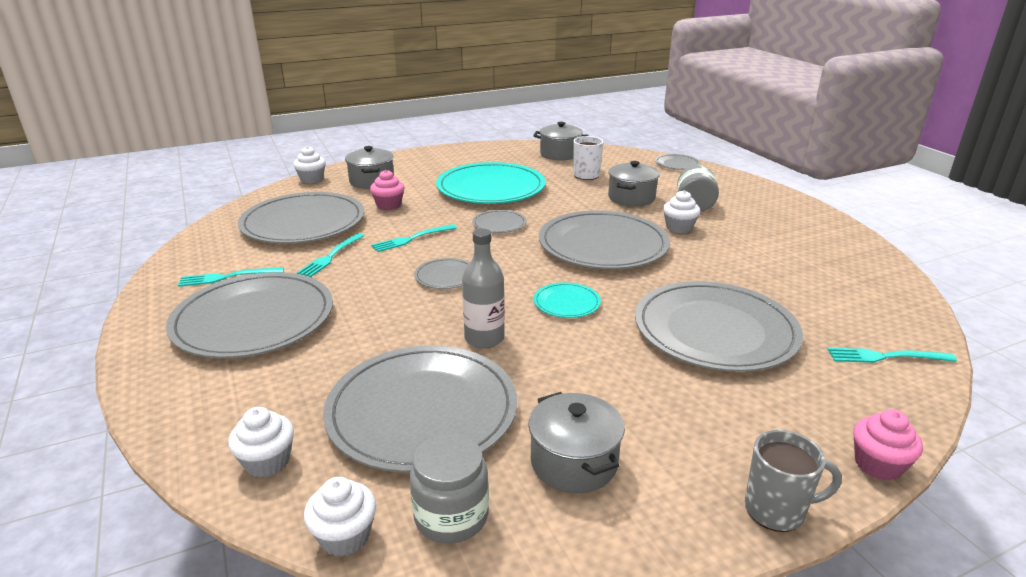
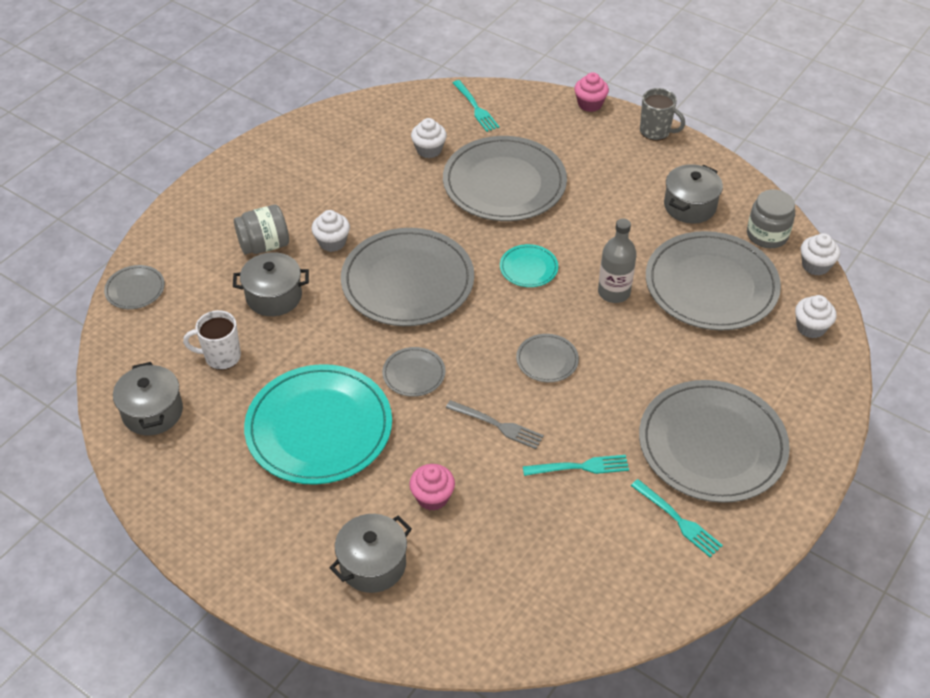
camera: 120 degrees left, 20 degrees up
grey plate [238,192,364,244] -> none
white cupcake [293,146,326,184] -> white cupcake moved to [411,118,447,158]
turquoise fork [371,224,457,252] -> grey fork [446,400,544,449]
grey mug [745,430,842,532] -> grey mug turned 150 degrees clockwise [640,88,685,141]

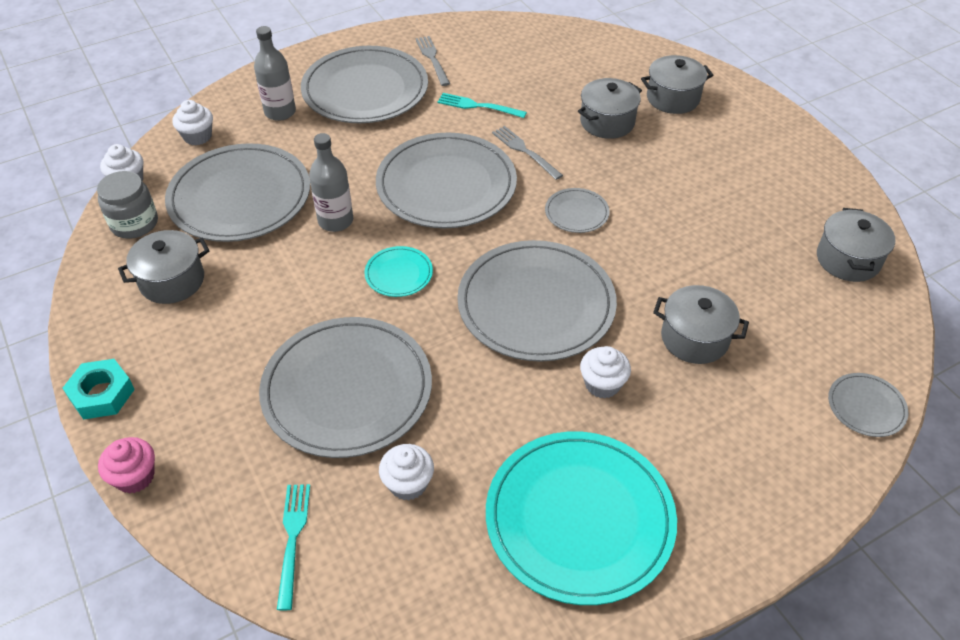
camera: 155 degrees left, 0 degrees up
white mug [183,310,241,370] -> none
grey jar [234,205,289,254] -> none
turquoise plate [244,364,392,485] -> turquoise plate moved to [486,431,677,605]
pink cupcake [409,464,455,510] -> grey pot [578,78,642,139]
grey plate [516,334,579,382] -> grey plate [376,133,517,228], size x2.25
turquoise fork [631,479,723,557] -> grey fork [415,36,450,86]
grey mug [640,88,685,141] -> turquoise nut [63,359,135,420]
none -> grey bottle [254,26,296,121]

